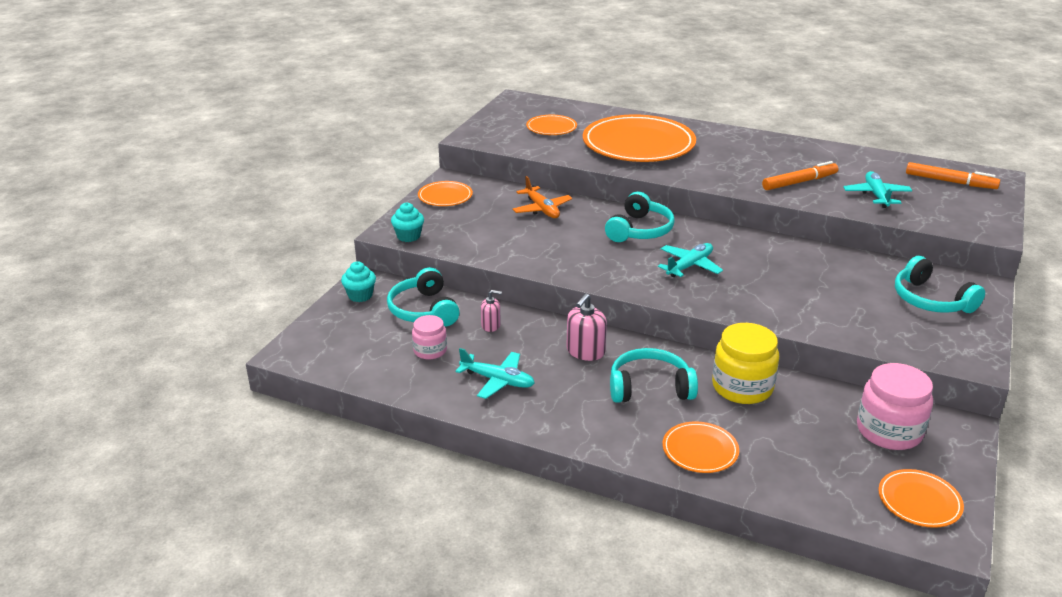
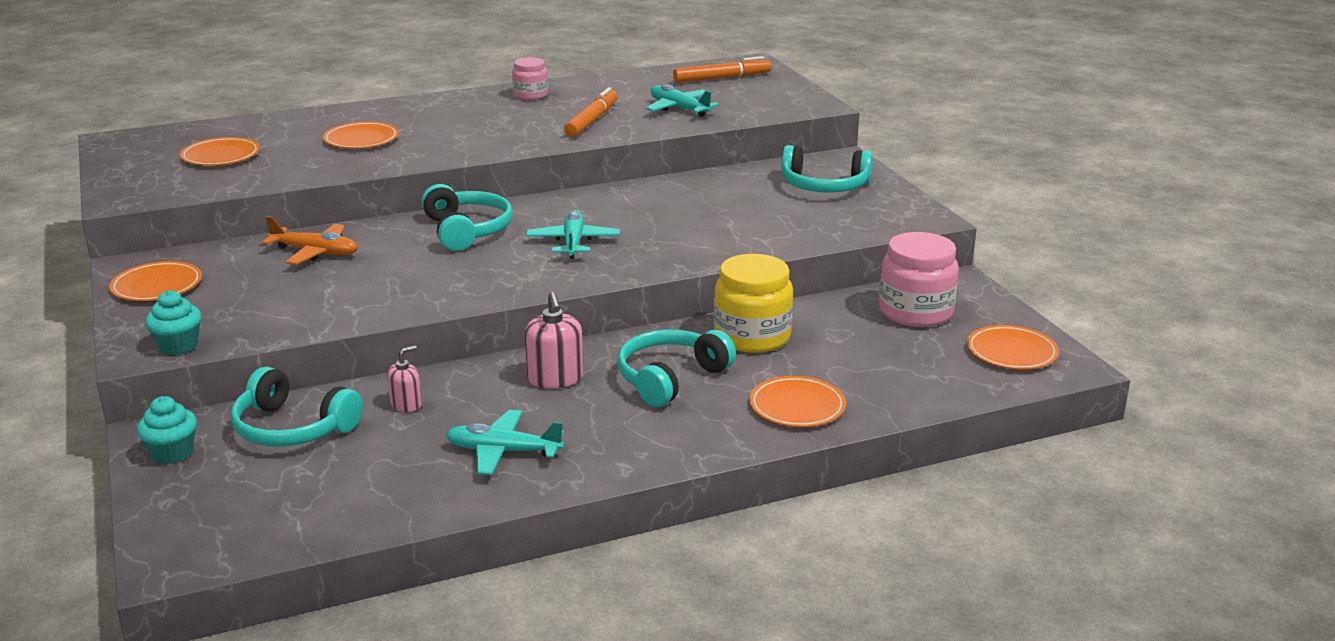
camera: 45 degrees left, 5 degrees down
pink jar [412,315,447,360] -> pink jar moved to [512,57,548,100]
turquoise plane [456,348,535,399] -> turquoise plane turned 150 degrees counterclockwise [445,410,564,475]
orange plate [583,114,696,162] -> orange plate [323,122,399,148], size x0.47

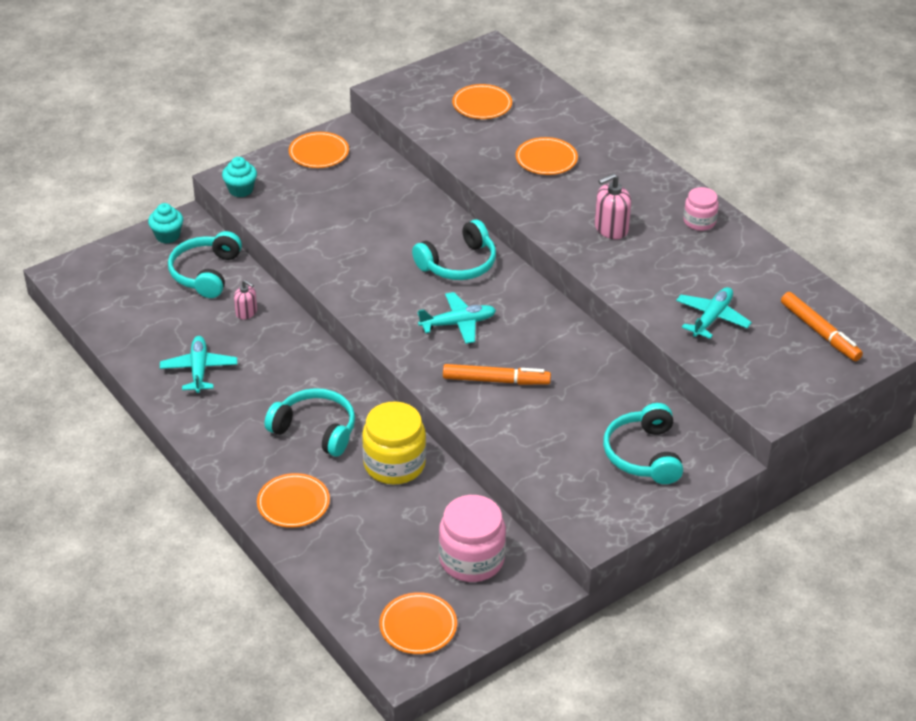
camera: 75 degrees right, 15 degrees up
orange plane [262,216,358,265] -> none
pink soap dispenser [525,292,583,389] -> pink soap dispenser moved to [595,173,631,239]
orange marker [564,87,618,137] -> orange marker moved to [443,364,551,385]

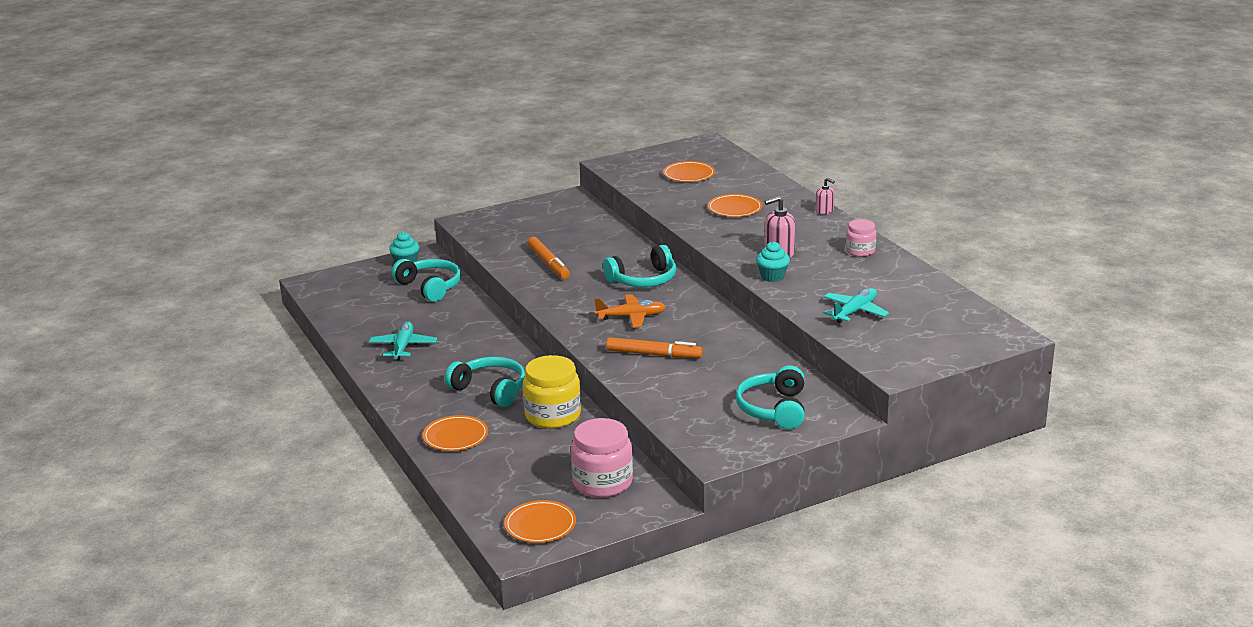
camera: 10 degrees right, 15 degrees down
turquoise headphones [168,231,242,298] -> turquoise headphones turned 120 degrees clockwise [392,259,461,302]
turquoise cupcake [222,157,257,197] -> turquoise cupcake moved to [756,241,790,282]
pink soap dispenser [234,280,257,319] -> pink soap dispenser moved to [816,178,835,215]
orange plate [289,132,349,168] -> none
turquoise plane [418,292,496,344] -> orange plane [594,294,666,328]
orange marker [781,292,863,361] -> orange marker moved to [527,237,570,279]

